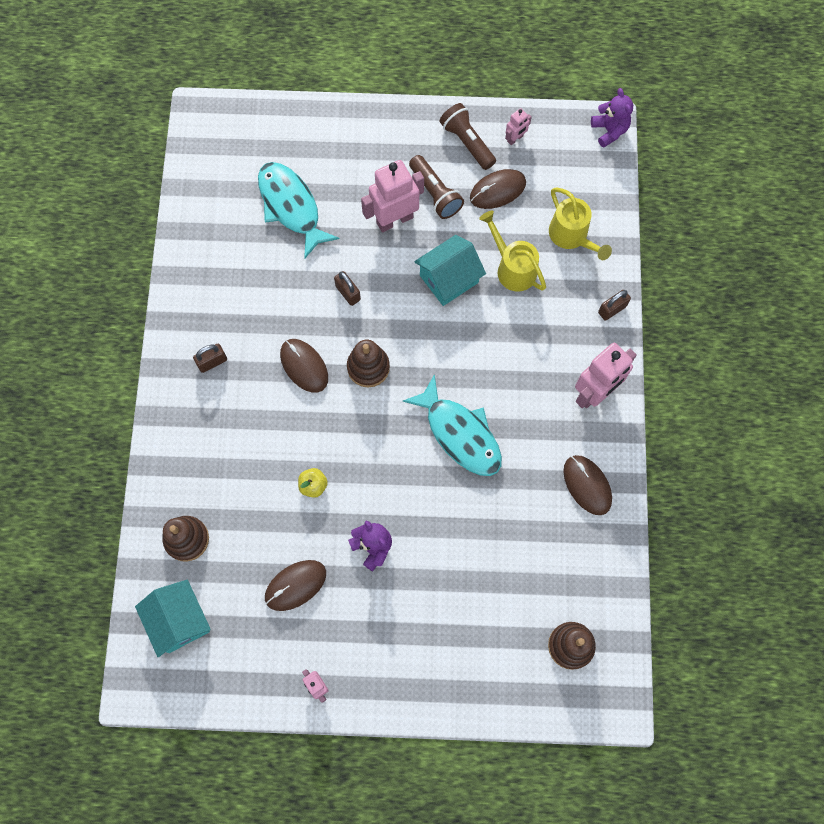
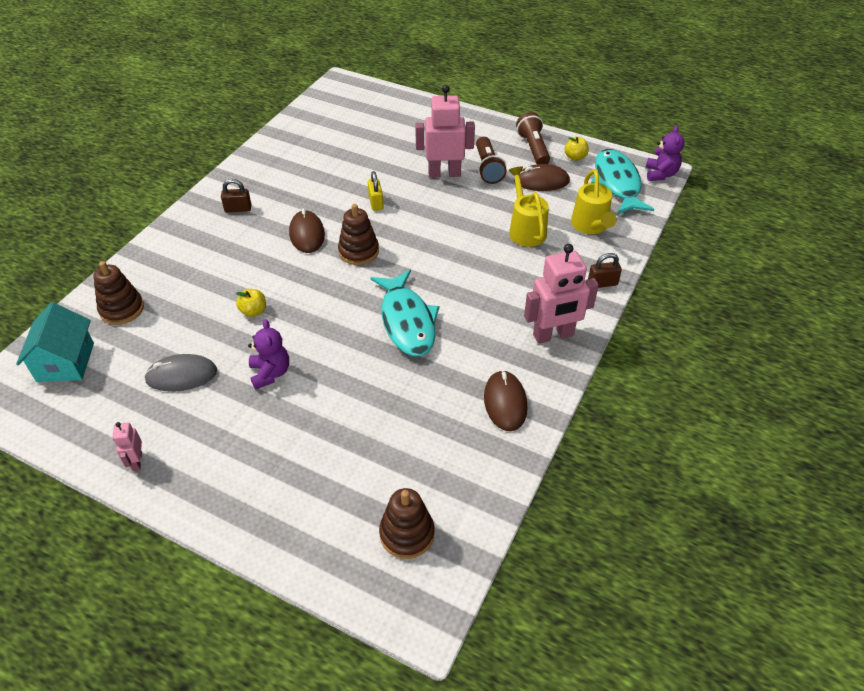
camera: 25 degrees right, 25 degrees down
turquoise fish [258,162,340,259] -> turquoise fish moved to [591,149,654,214]
brown mouse [265,560,326,611] -> grey mouse [144,354,217,392]
brown padlock [334,271,361,306] -> yellow padlock [368,171,384,211]
turquoise house [414,235,486,306] -> none
pink robot [505,108,532,145] -> yellow apple [565,137,589,161]

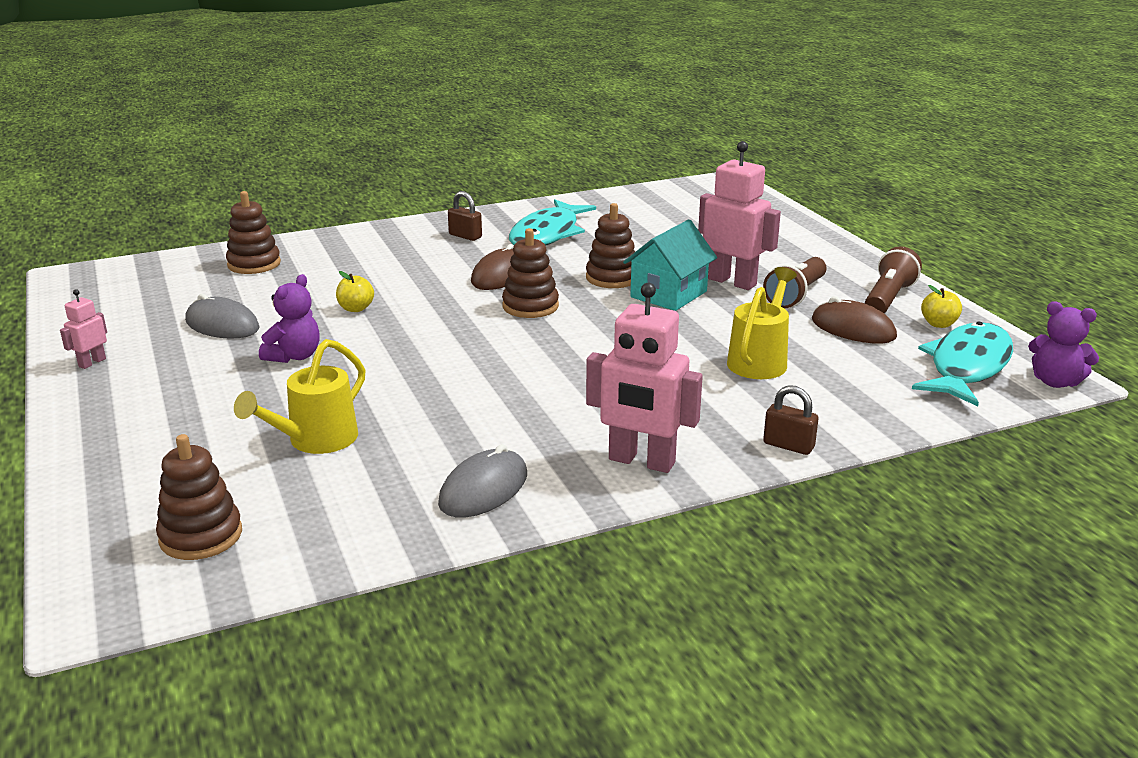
camera: 40 degrees right, 20 degrees down
turquoise house [16,302,94,382] -> turquoise house moved to [623,220,717,311]
yellow padlock [368,171,384,211] -> brown stacking toy [586,203,635,288]
turquoise fish [371,270,439,356] -> turquoise fish moved to [509,200,596,246]
brown mouse [484,370,528,431] -> grey mouse [438,444,527,517]
yellow watering can [571,169,617,234] -> yellow watering can moved to [234,339,366,454]
purple teddy bear [646,126,685,181] -> purple teddy bear turned 75 degrees clockwise [1028,301,1099,388]

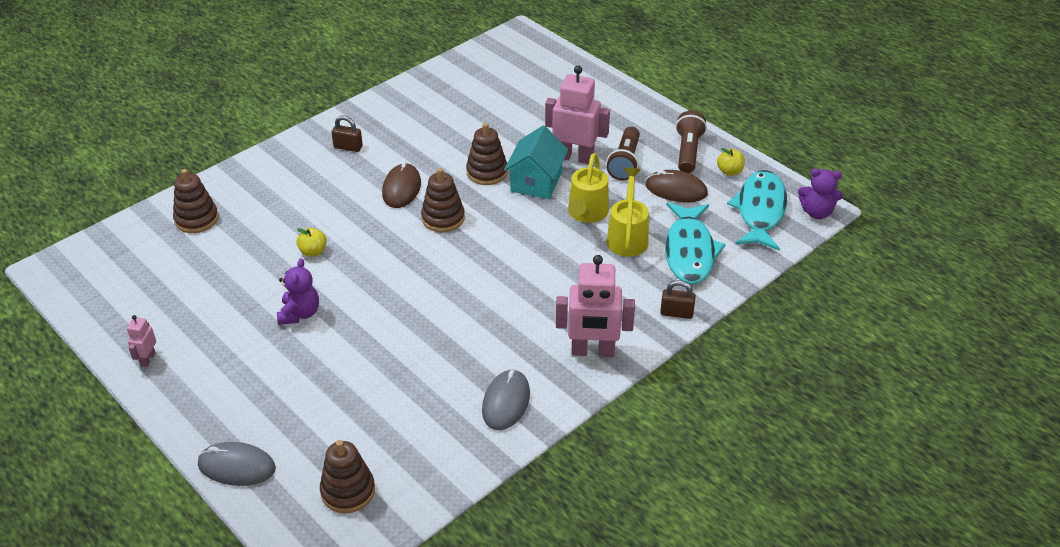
camera: 20 degrees left, 15 degrees up
grey mouse [185,294,260,339] -> grey mouse moved to [198,442,276,486]
yellow watering can [234,339,366,454] -> yellow watering can moved to [568,153,609,223]
turquoise fish [509,200,596,246] -> turquoise fish moved to [665,203,726,284]

